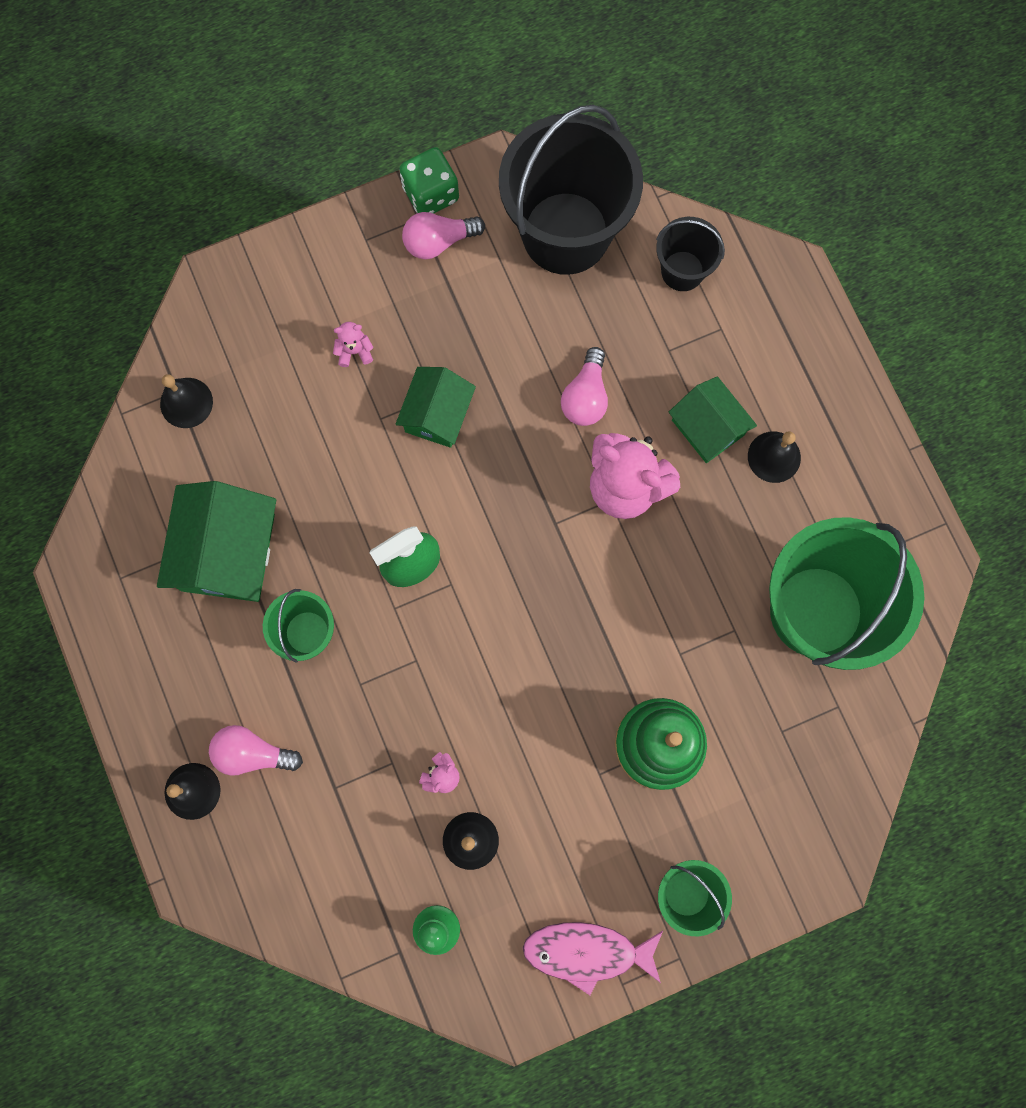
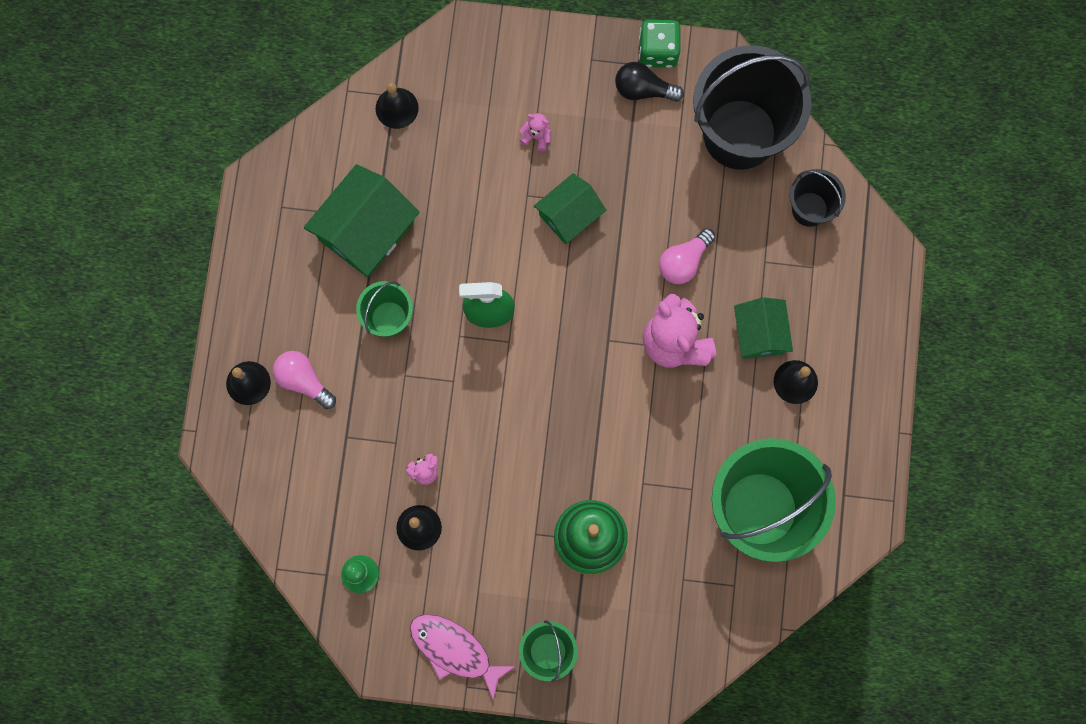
camera: 30 degrees right, 0 degrees up
pink light bulb [402,212,485,259] -> black light bulb [615,62,684,102]

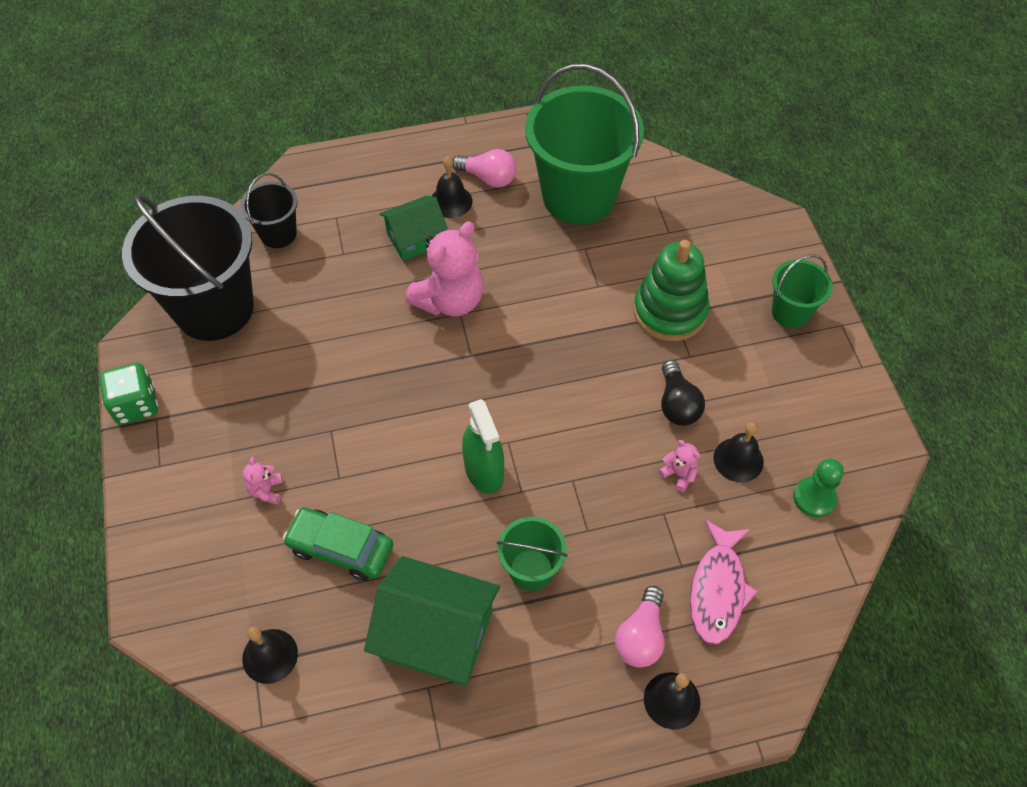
camera: 110 degrees left, 20 degrees down
pink fish [410,614,515,700] -> pink fish moved to [690,519,758,645]
green house [534,173,606,244] -> none
black light bulb [615,62,684,102] -> black light bulb moved to [661,360,705,426]
pink light bulb [659,228,715,284] -> pink light bulb moved to [453,149,516,187]
none -> green car [283,507,393,581]

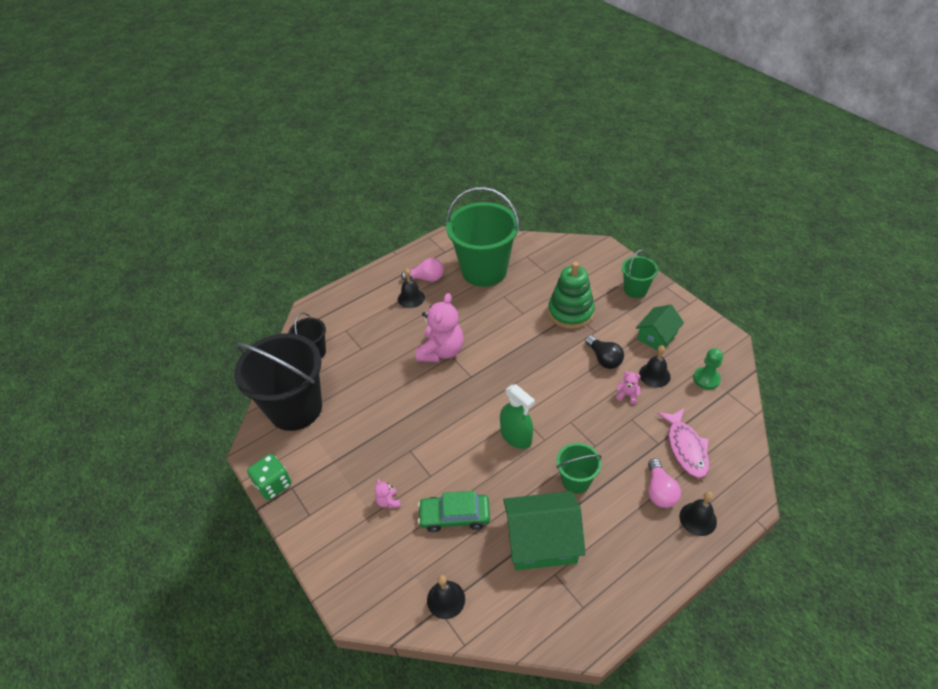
camera: 20 degrees left, 10 degrees down
green house [379,196,448,261] -> green house moved to [636,304,684,350]

